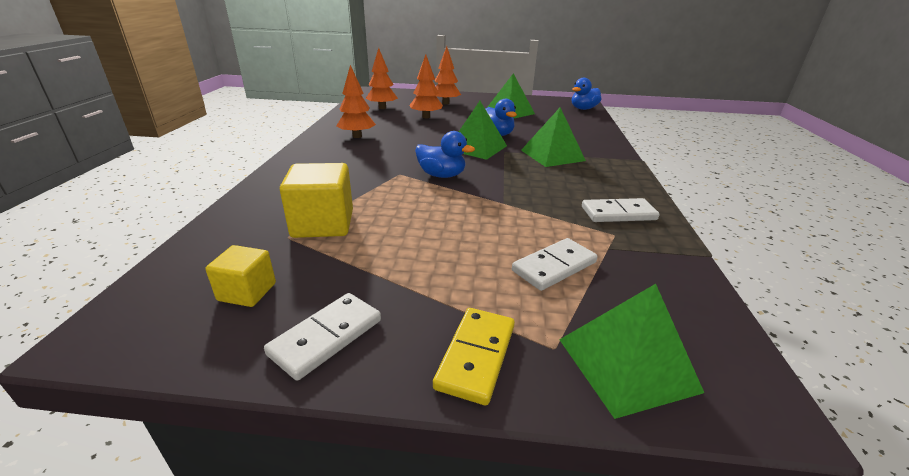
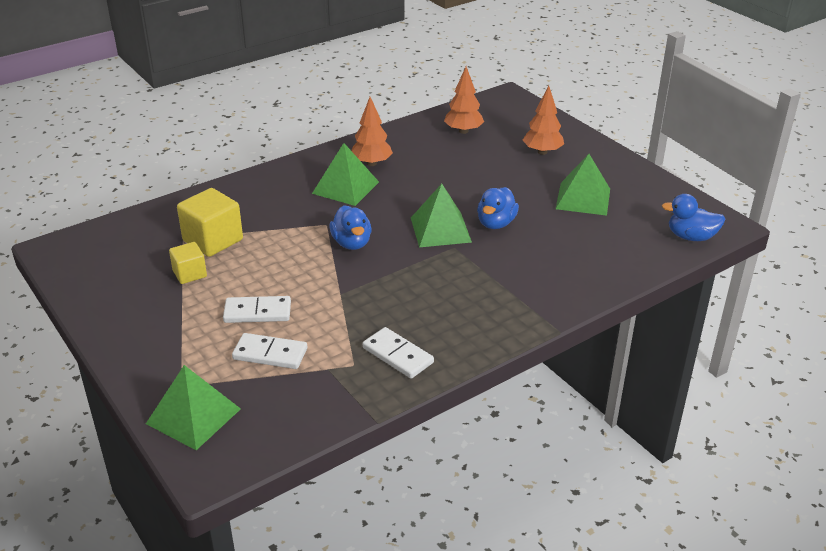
camera: 50 degrees right, 5 degrees up
yellow cube [205,245,276,307] -> yellow cube moved to [169,242,207,284]
white domino [264,293,381,381] -> white domino moved to [223,296,291,323]
orange tree [409,54,443,118] -> none
yellow domino [433,308,515,405] -> none
green pyramid [521,107,586,167] -> green pyramid moved to [312,143,379,206]

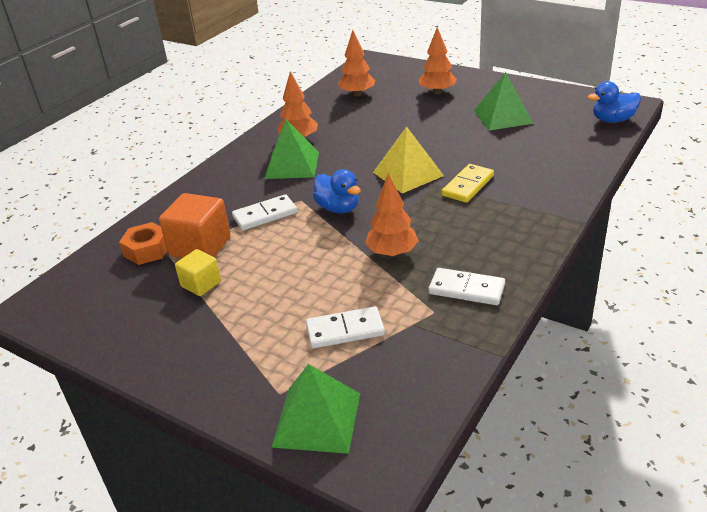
camera: 20 degrees left, 0 degrees up
yellow cube [177,188,243,257] -> orange cube [159,193,231,258]
white domino [223,296,291,323] -> white domino moved to [232,194,297,230]
green pyramid [411,184,472,247] -> yellow pyramid [373,126,444,193]
blue duck [477,187,519,229] -> none
none -> orange nut [119,222,167,265]
none -> orange tree [365,173,419,257]
none -> yellow domino [442,164,494,203]

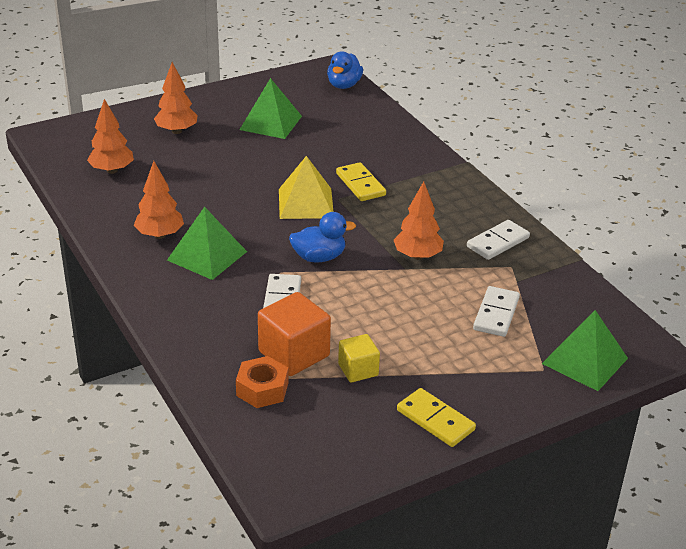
camera: 65 degrees left, 0 degrees up
none -> yellow domino [397,388,476,447]

